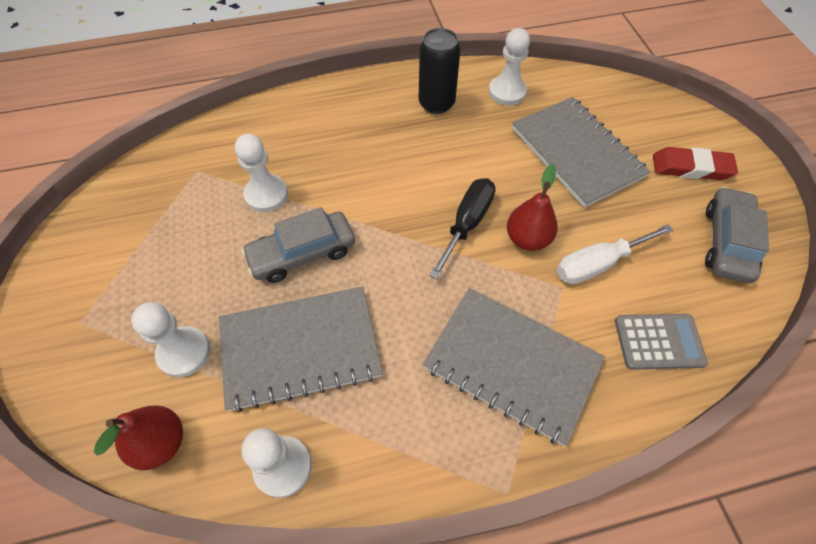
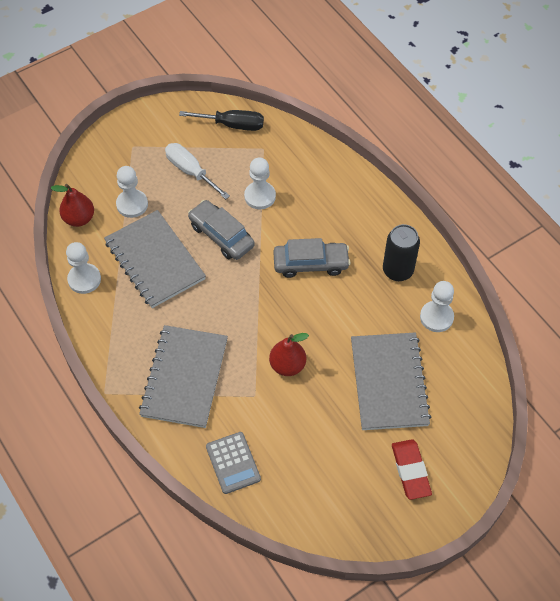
camera: 70 degrees right, 0 degrees up
black screwdriver [429,178,496,279] -> black screwdriver moved to [179,110,264,131]
grey notebook [512,97,650,208] -> grey notebook turned 45 degrees counterclockwise [351,332,431,430]
white screwdriver [557,224,673,284] -> white screwdriver moved to [165,143,230,199]
grey car [705,187,769,283] -> grey car moved to [273,238,351,278]

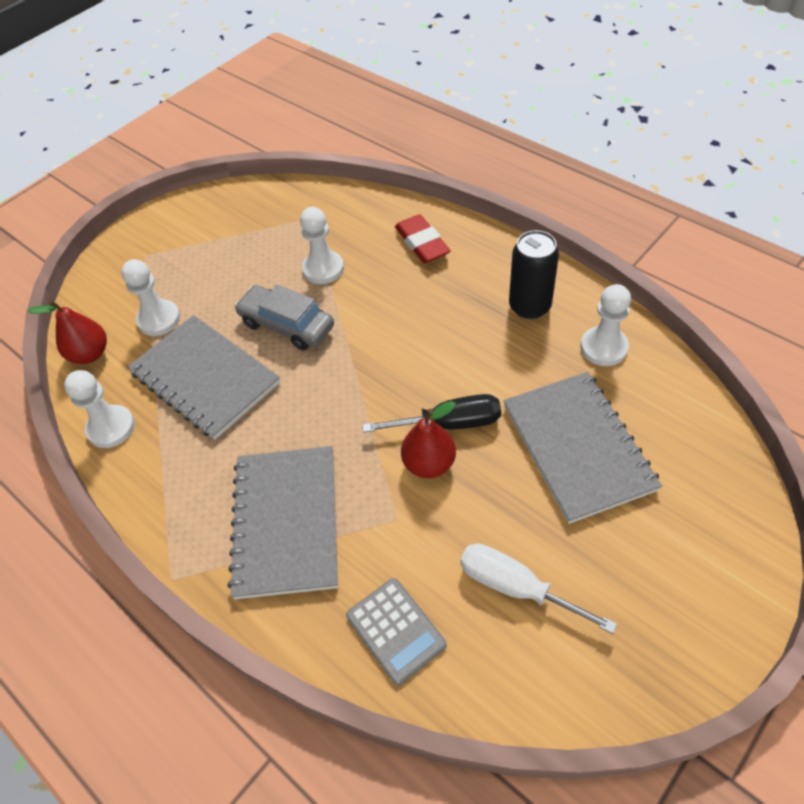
camera: 10 degrees left, 5 degrees down
white screwdriver [165,143,230,199] -> white screwdriver moved to [460,544,617,634]
black screwdriver [179,110,264,131] -> black screwdriver moved to [362,394,501,433]
grey car [273,238,351,278] -> none
red eraser [392,439,432,500] -> red eraser moved to [395,214,451,263]

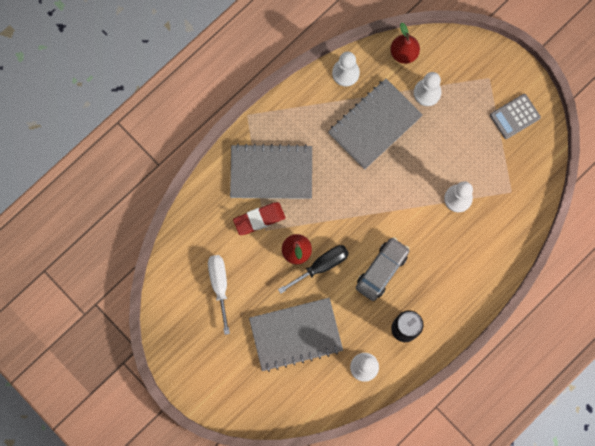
camera: 90 degrees right, 25 degrees up
grey car [234,285,334,350] -> grey car moved to [356,237,409,301]
grey calculator [346,578,447,685] -> grey calculator moved to [490,94,541,139]
black screwdriver [362,394,501,433] -> black screwdriver turned 120 degrees counterclockwise [278,245,349,294]
red eraser [395,214,451,263] -> red eraser moved to [233,202,285,235]
white screwdriver [460,544,617,634] -> white screwdriver turned 45 degrees counterclockwise [208,255,230,335]

